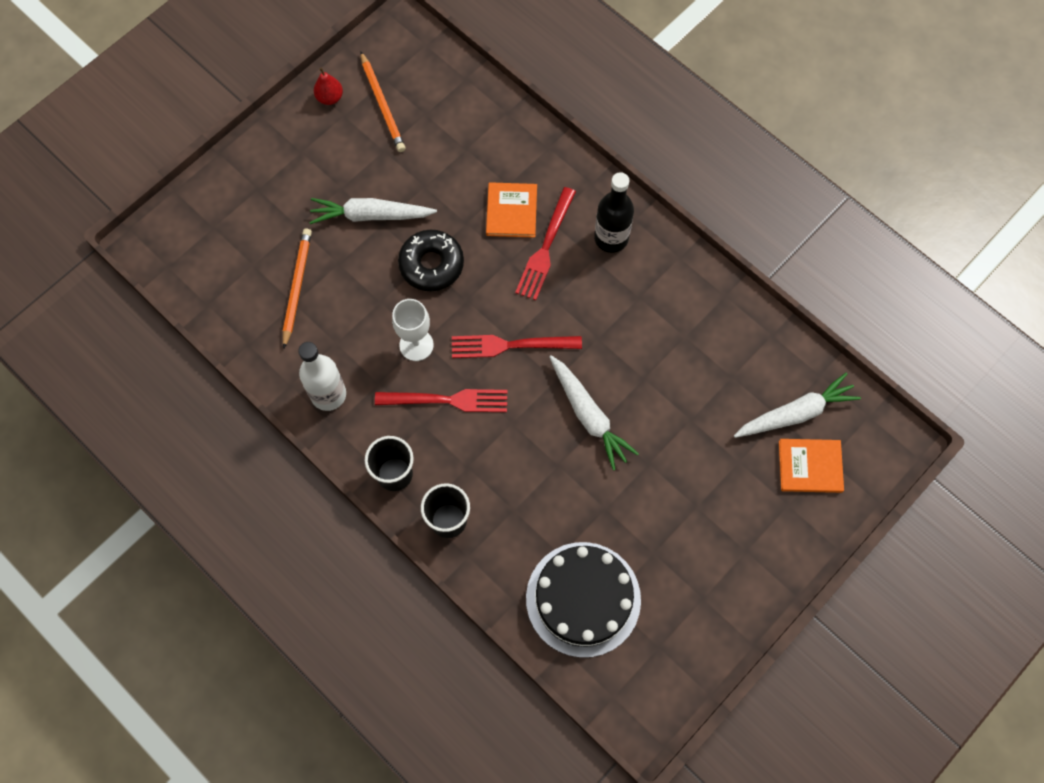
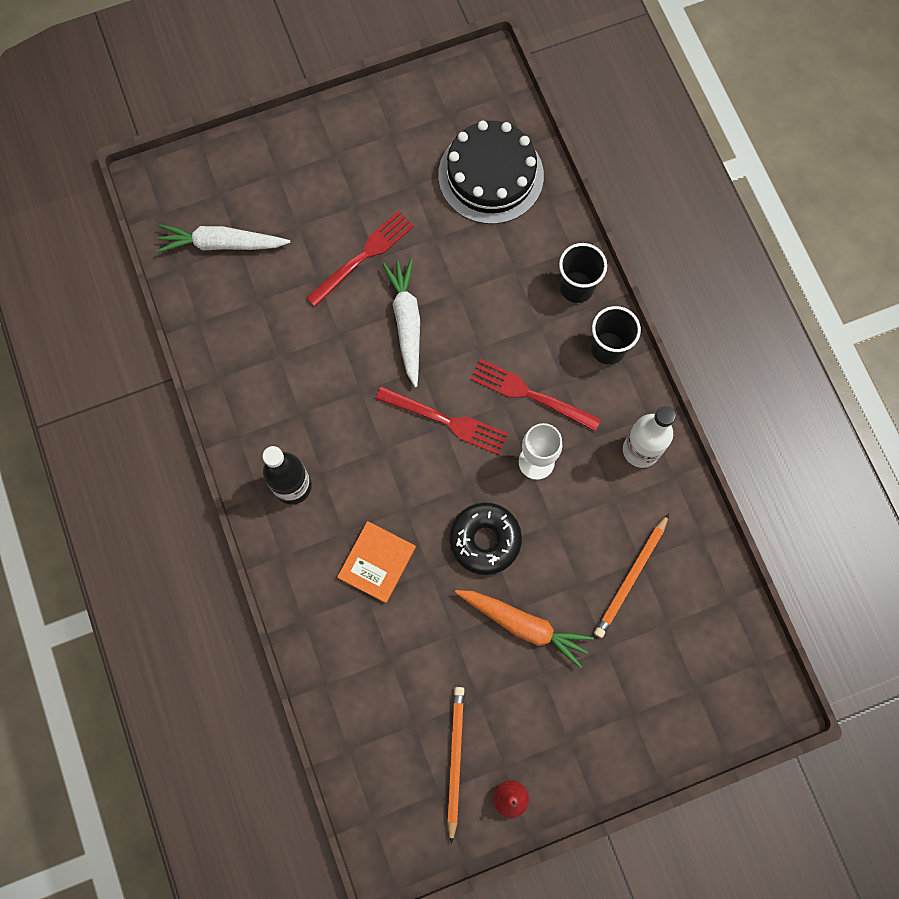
camera: 155 degrees left, 5 degrees up
white carrot [309,198,437,224] -> orange carrot [455,590,594,668]
red fork [515,187,576,300] -> red fork moved to [306,211,414,307]
orange book [779,439,844,493] -> none

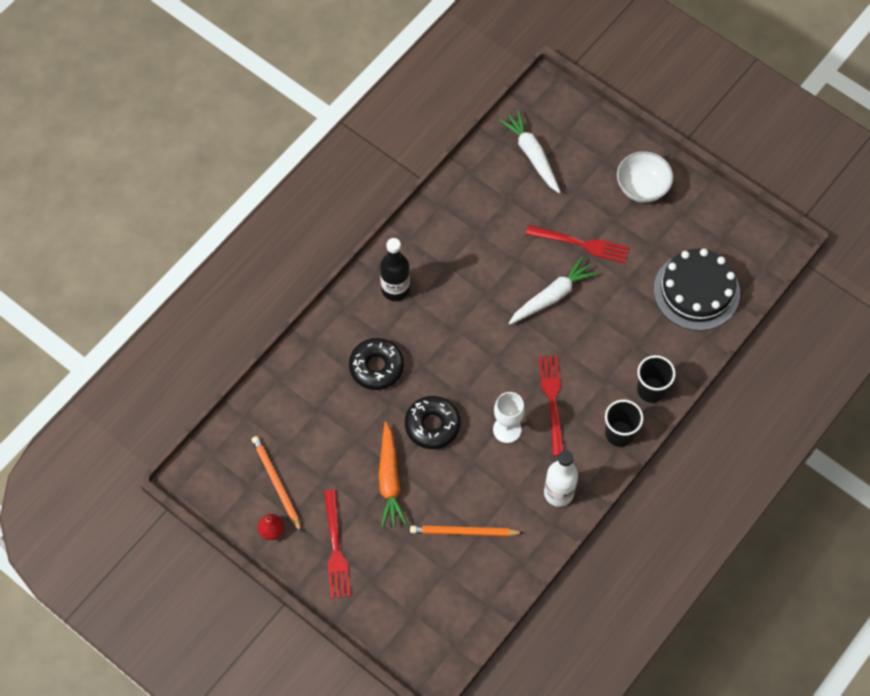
camera: 60 degrees right, 10 degrees down
orange book [337,521,416,603] -> black donut [349,338,404,390]
red fork [376,386,508,455] -> red fork moved to [324,490,351,599]
orange pencil [447,687,464,844] -> orange pencil turned 90 degrees counterclockwise [252,436,302,533]
none -> white bowl [617,151,673,203]

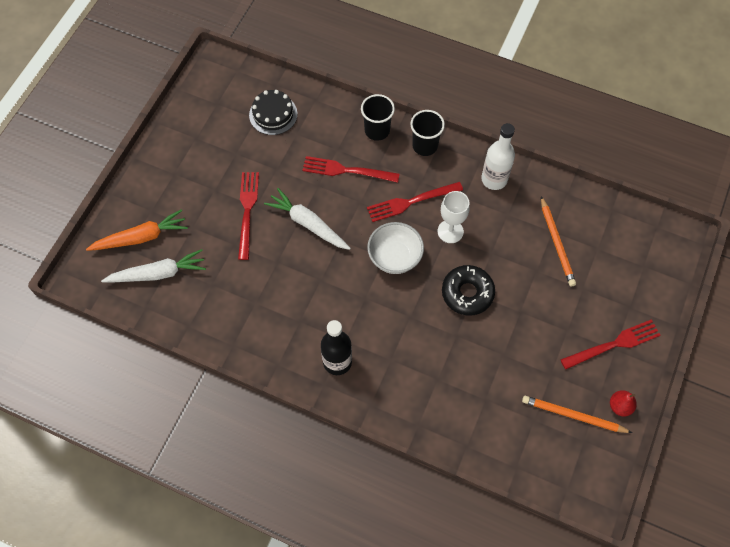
camera: 105 degrees left, 0 degrees up
orange pencil [252,436,302,533] -> orange pencil turned 60 degrees clockwise [522,396,632,433]
black donut [349,338,404,390] -> none
orange carrot [379,422,407,528] -> orange carrot moved to [86,209,188,251]
white carrot [499,110,560,193] -> white carrot turned 150 degrees counterclockwise [101,249,206,282]
white bowl [617,151,673,203] -> white bowl moved to [367,222,424,274]
black cake [654,249,740,331] -> black cake [249,90,297,135], size x0.63
none -> red fork [303,156,400,183]

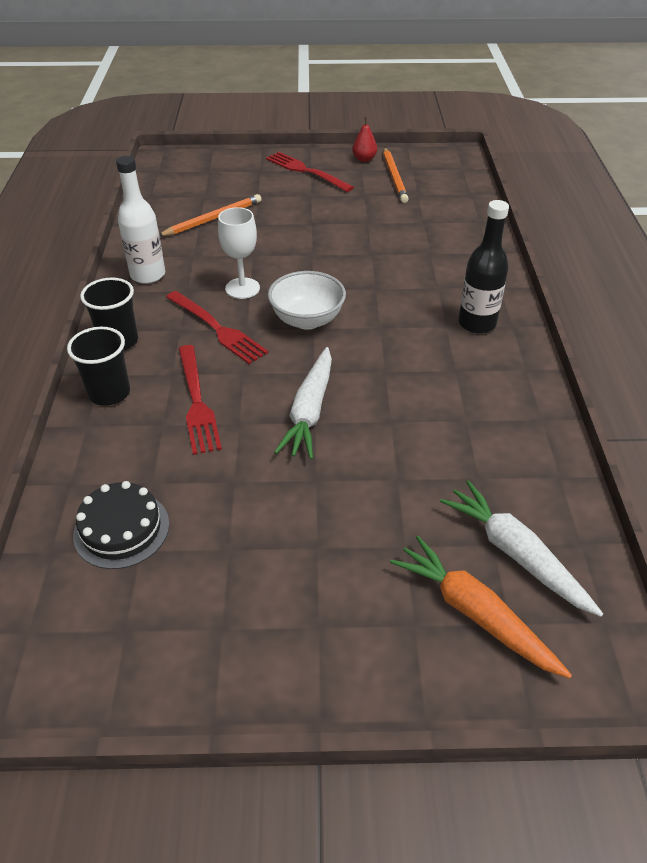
camera: 115 degrees left, 20 degrees down
red fork [238,172,259,260] -> none
black donut [442,265,495,316] -> none

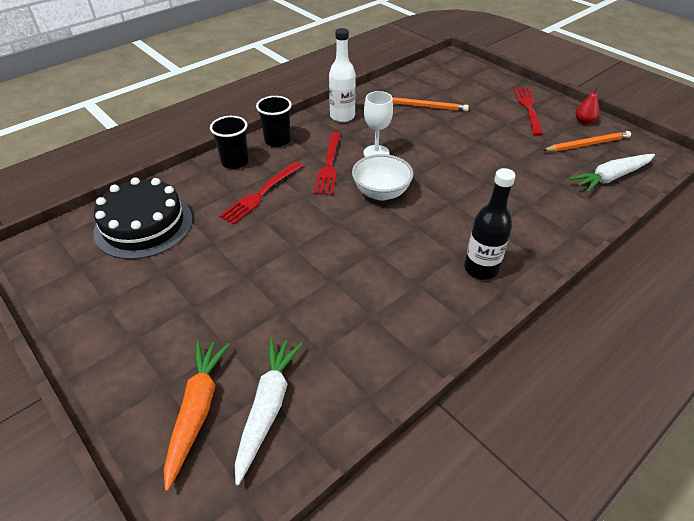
camera: 50 degrees right, 0 degrees up
black cake [73,481,169,569] -> black cake [94,177,192,259], size x1.59
white carrot [274,347,332,459] -> white carrot moved to [569,154,655,193]
orange pencil [383,147,408,203] -> orange pencil turned 150 degrees counterclockwise [542,131,631,152]

